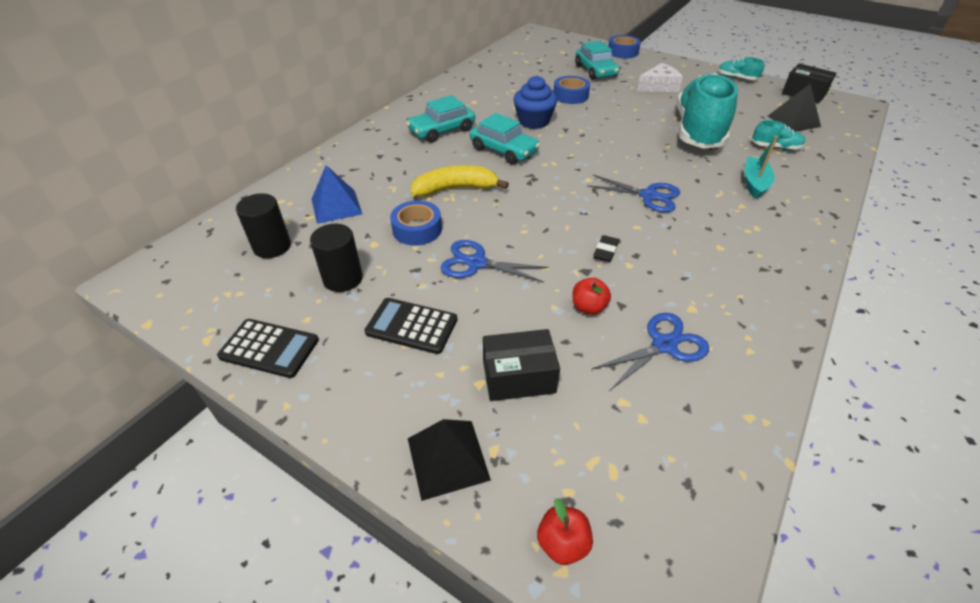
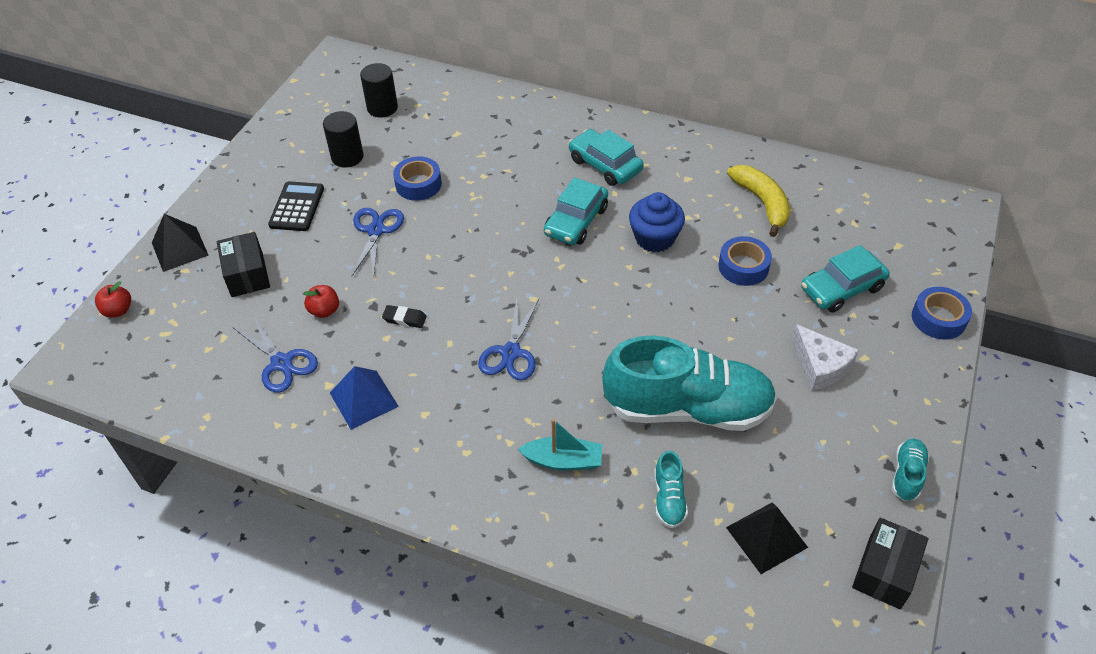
camera: 80 degrees right, 5 degrees up
black calculator [217,319,319,378] -> none
blue pyramid [312,165,362,224] -> blue pyramid moved to [330,366,399,430]
yellow banana [411,165,509,197] -> yellow banana moved to [727,165,790,237]

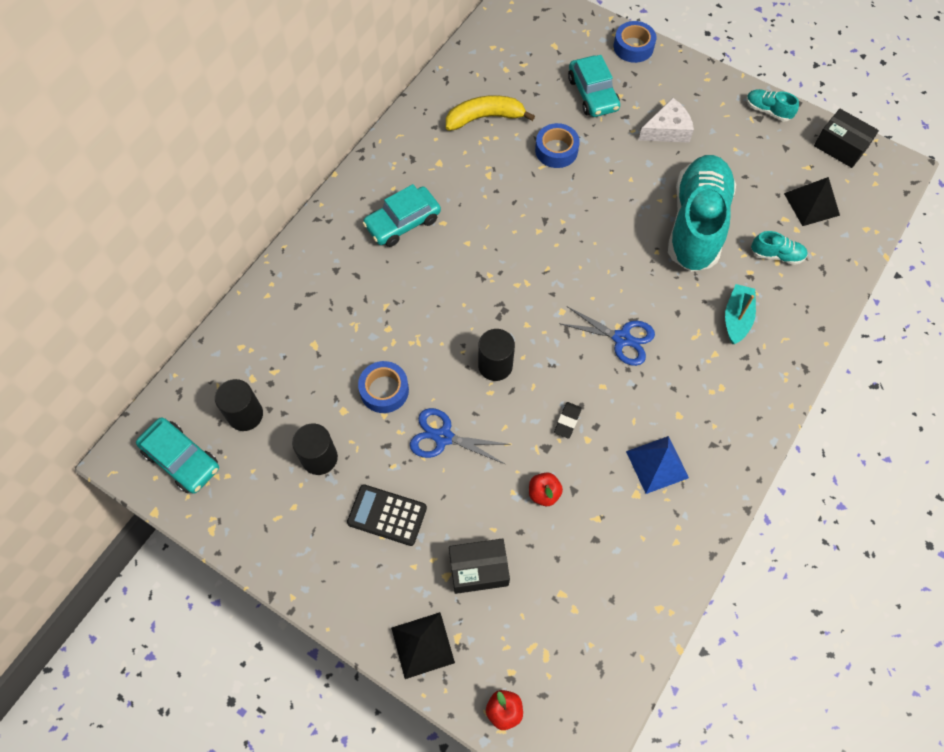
camera: 80 degrees left, 15 degrees up
blue scissors [234,316,318,393] -> none
turquoise car [544,177,608,245] -> turquoise car moved to [136,417,219,494]
blue cupcake [629,192,685,252] -> none
none -> black cylinder [478,329,515,381]

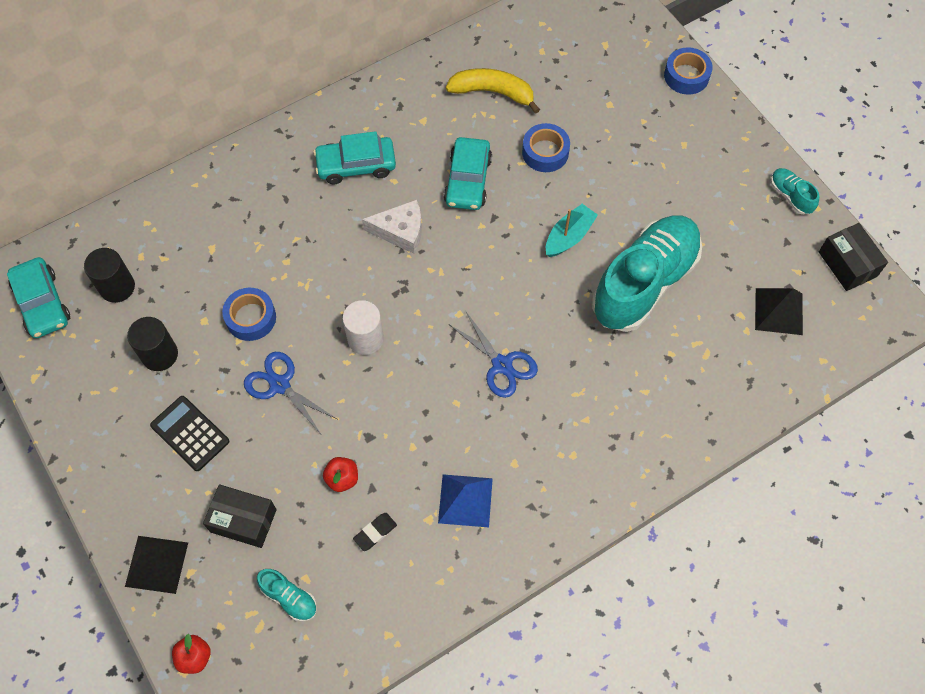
camera: 25 degrees right, 0 degrees up
black cylinder [478,329,515,381] -> white cylinder [343,300,384,355]
black eraser [554,402,582,439] -> black eraser moved to [353,513,397,551]
turquoise car [568,55,620,117] -> turquoise car moved to [444,137,492,210]
white cheese [639,98,694,143] -> white cheese moved to [362,199,422,254]
turquoise boat [725,284,756,344] -> turquoise boat moved to [546,204,598,257]
turquoise shoe [751,231,808,265] -> turquoise shoe moved to [257,569,317,622]

